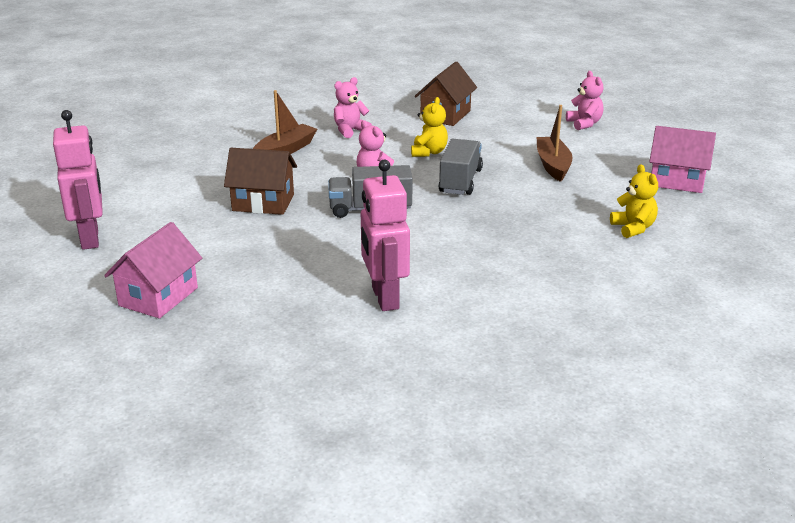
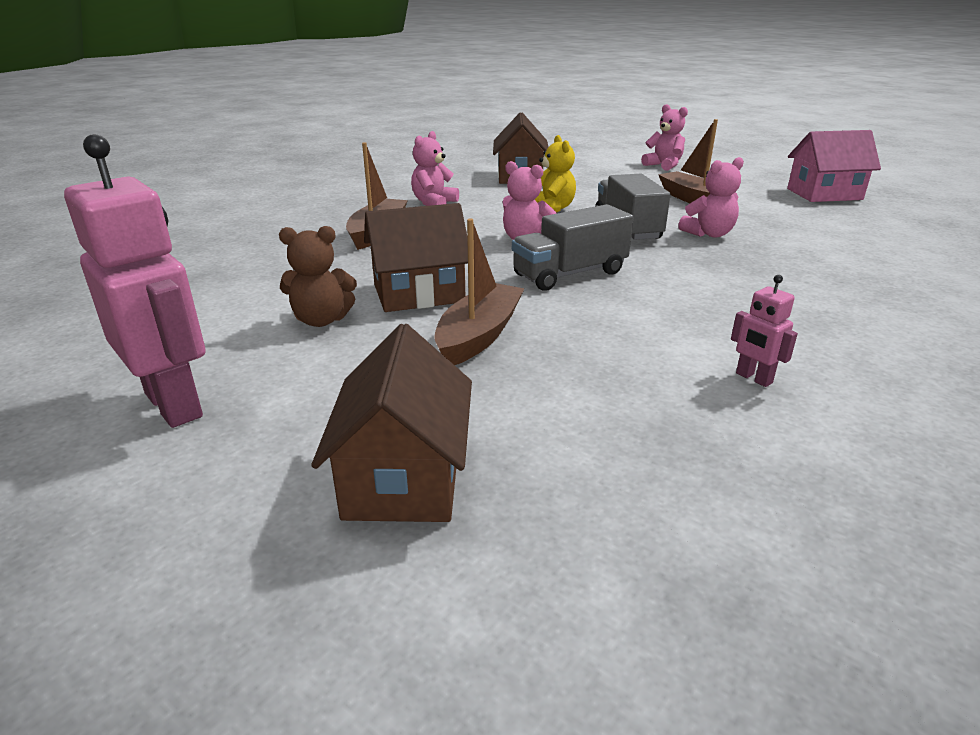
camera: 25 degrees left, 0 degrees up
pink house [104,222,202,318] -> brown house [311,324,472,522]
pink robot [361,160,410,311] -> pink robot [731,275,798,387], size x0.45
yellow teddy bear [610,164,658,238] -> none
none -> brown teddy bear [279,226,357,327]
none -> brown boat [434,219,525,365]
none -> pink teddy bear [678,157,744,237]

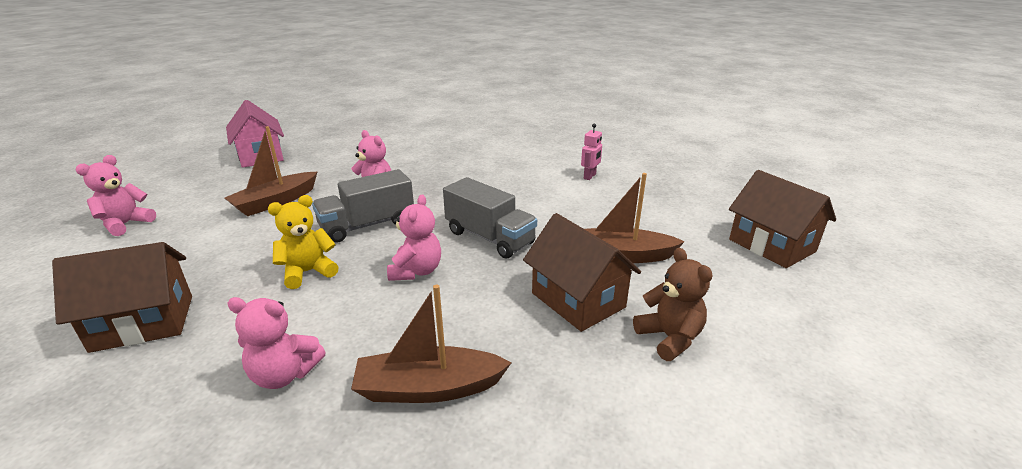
camera: 110 degrees left, 0 degrees up
pink robot [64,134,206,428] -> none
brown house [311,324,472,522] -> brown house turned 75 degrees clockwise [729,170,836,268]

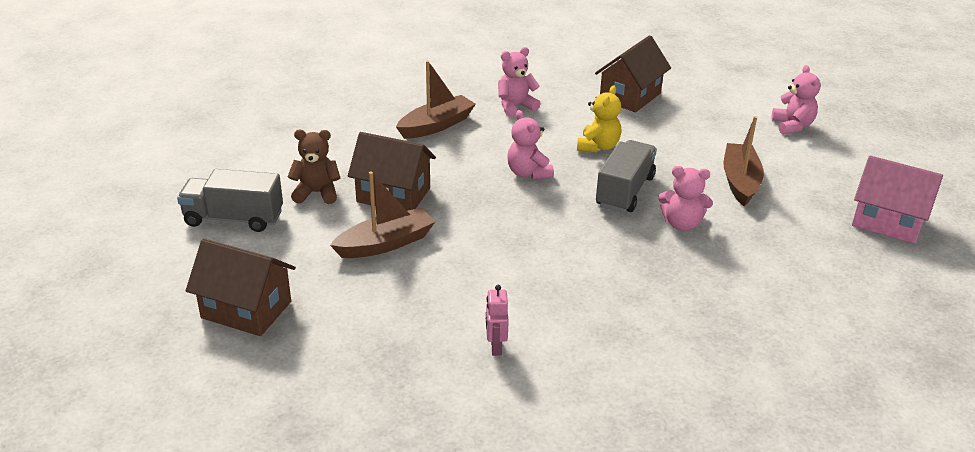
camera: 145 degrees right, 5 degrees up
grey truck [443,177,537,259] -> grey truck moved to [177,169,283,232]
brown teddy bear [633,248,713,361] -> brown teddy bear turned 150 degrees clockwise [287,130,340,204]

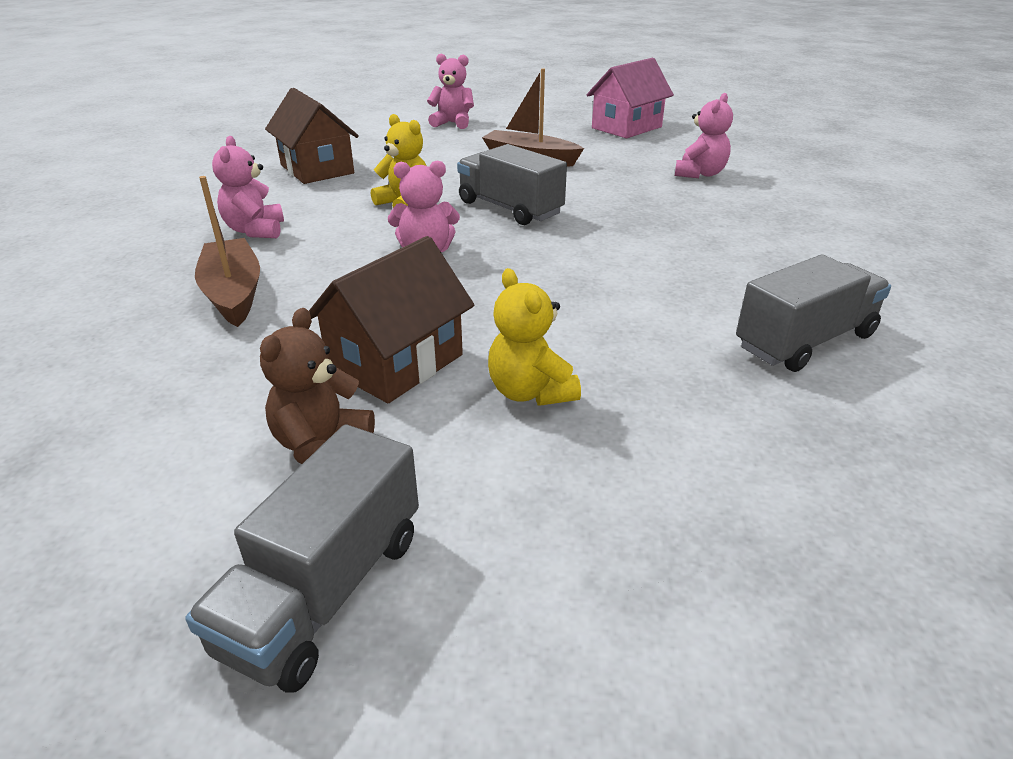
camera: 70 degrees left, 0 degrees up
brown house [186,238,296,336] -> none
brown boat [330,172,435,258] -> yellow teddy bear [488,268,581,406]
pink robot [486,285,509,356] -> grey truck [736,255,891,372]
pink teddy bear [658,166,713,231] -> pink teddy bear moved to [675,93,733,178]

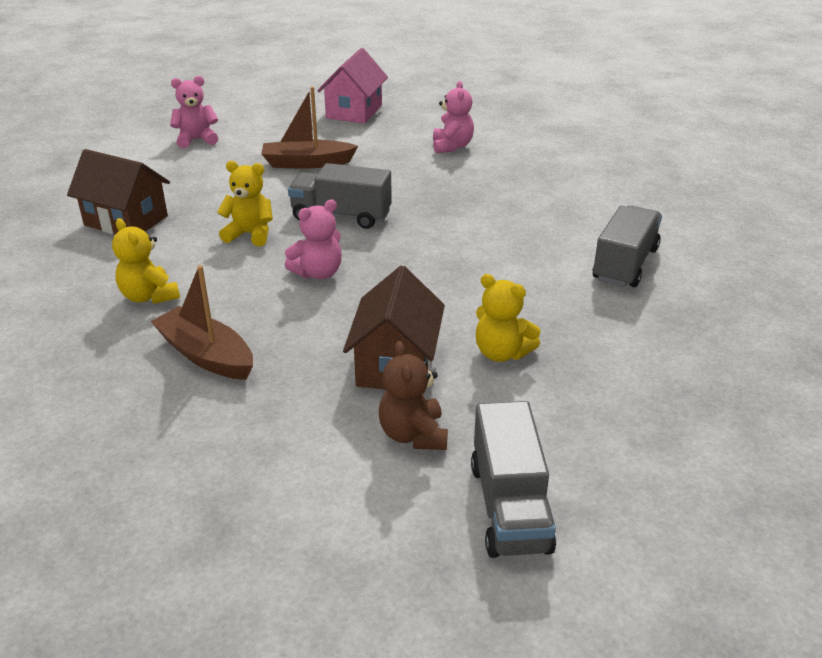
camera: 30 degrees left, 0 degrees up
pink teddy bear [212,136,284,238] -> yellow teddy bear [112,218,180,304]

